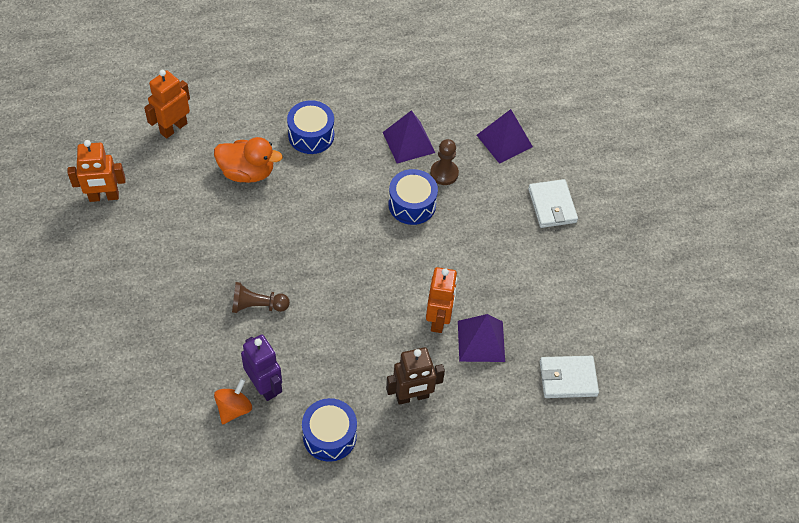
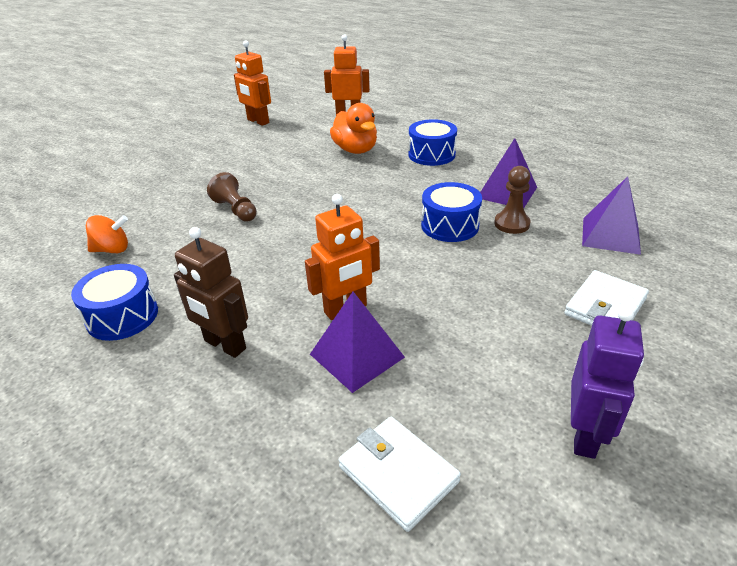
camera: 55 degrees right, 20 degrees down
purple robot [241,334,282,401] -> purple robot moved to [571,307,644,459]

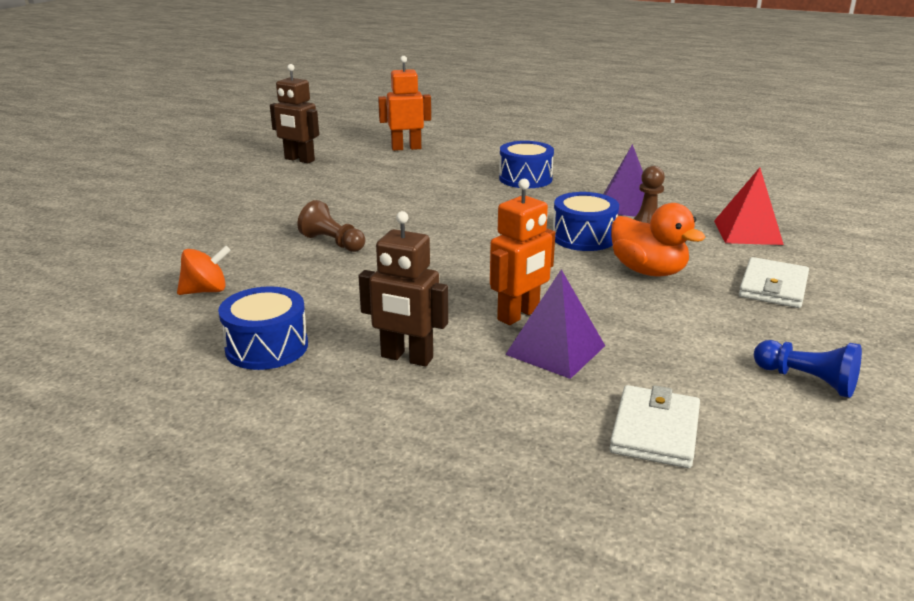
camera: 15 degrees left, 10 degrees down
orange robot [234,40,271,126] -> brown robot [270,64,319,163]
orange duck [330,103,377,154] -> orange duck moved to [611,203,705,277]
white wallet [338,417,461,532] -> white wallet turned 75 degrees clockwise [609,385,700,468]
purple robot [571,307,644,459] -> blue pawn [754,340,862,398]
purple pyramid [582,176,641,255] -> red pyramid [714,167,784,245]

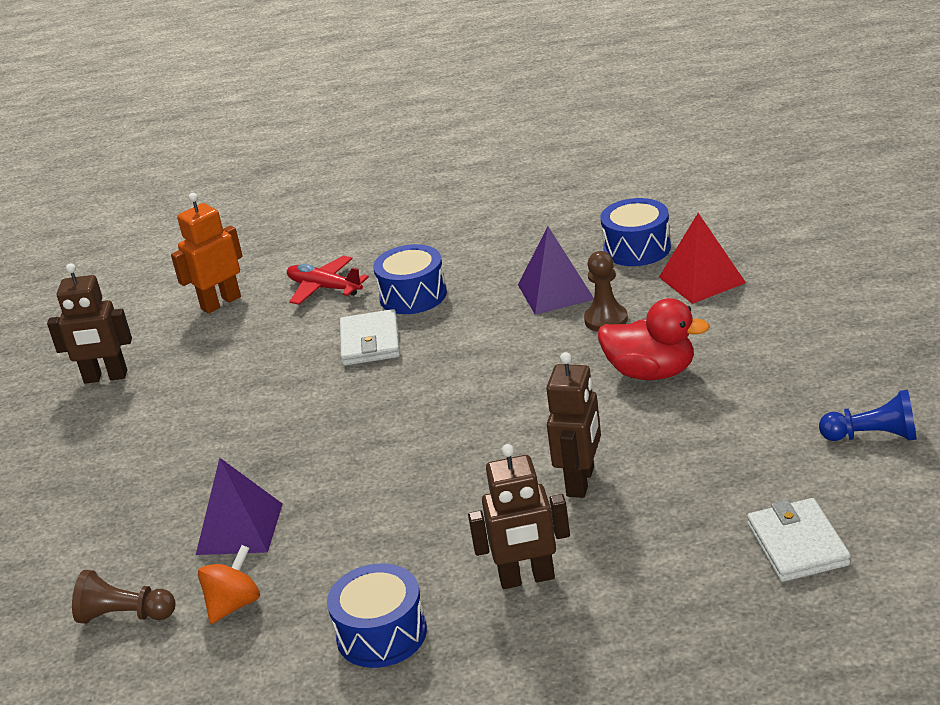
camera: 25 degrees left, 5 degrees up
brown pawn [297,200,365,252] -> brown pawn moved to [72,570,176,624]
orange robot [490,179,555,325] -> brown robot [546,352,601,498]
purple pyramid [505,269,605,379] -> purple pyramid moved to [196,458,283,555]
blue drum [553,192,619,251] -> blue drum moved to [601,198,671,266]
orange duck [611,203,705,277] -> red duck [598,298,710,380]
white wallet [739,257,809,308] -> white wallet moved to [340,309,400,366]
none -> red plane [287,256,369,305]

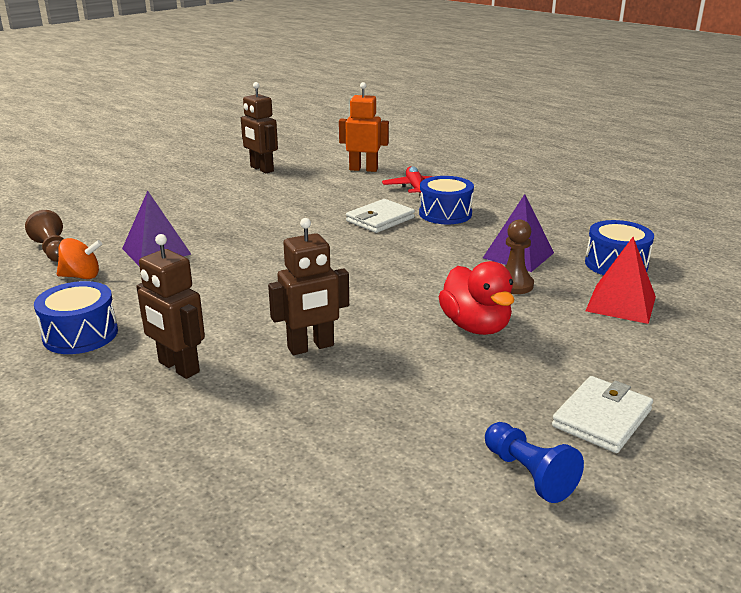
camera: 45 degrees right, 5 degrees down
white wallet [747,498,851,582] -> white wallet moved to [552,376,653,453]

